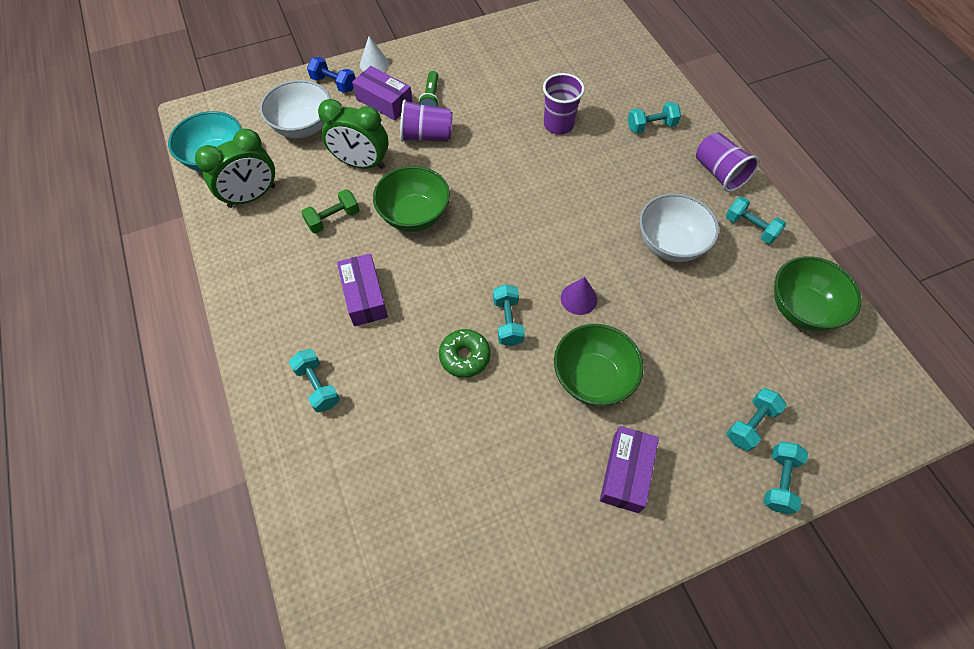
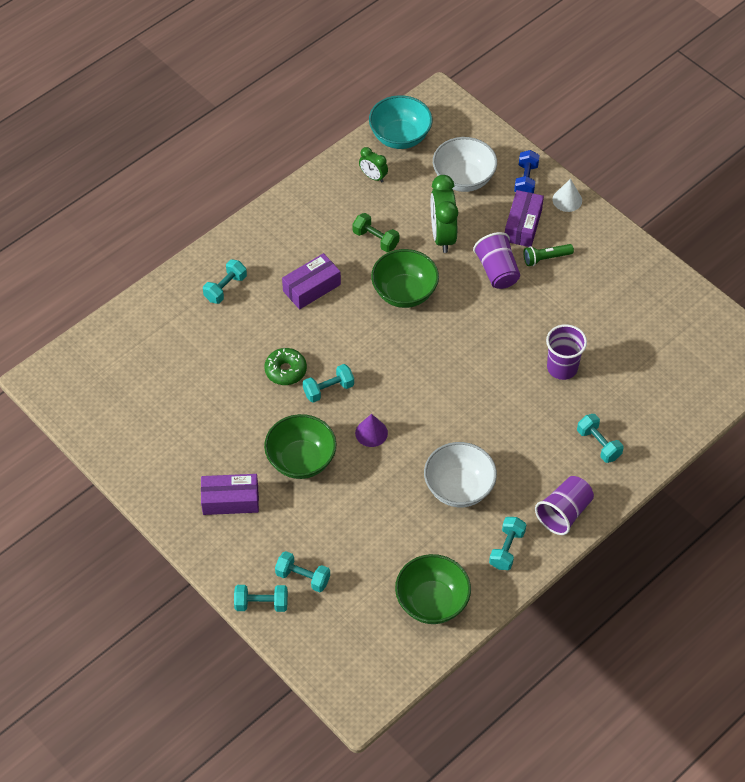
camera: 70 degrees right, 5 degrees down
green clock [195,129,275,208] -> green clock [359,147,388,182], size x0.54

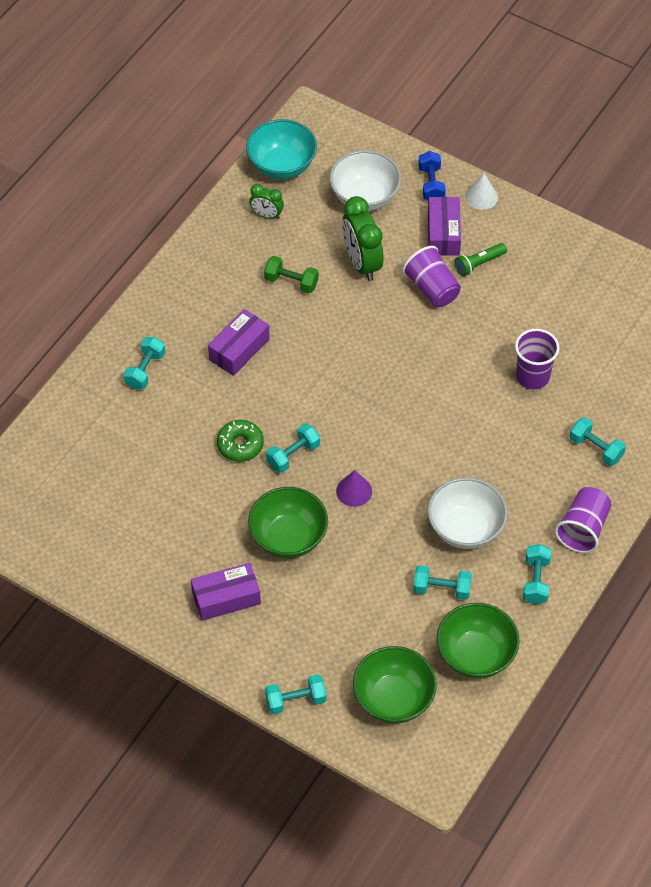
camera: 15 degrees left, 0 degrees up
turquoise dumbbell [275,551,330,592] -> turquoise dumbbell moved to [413,565,472,600]
green bowl [371,249,439,308] -> green bowl moved to [353,646,437,724]

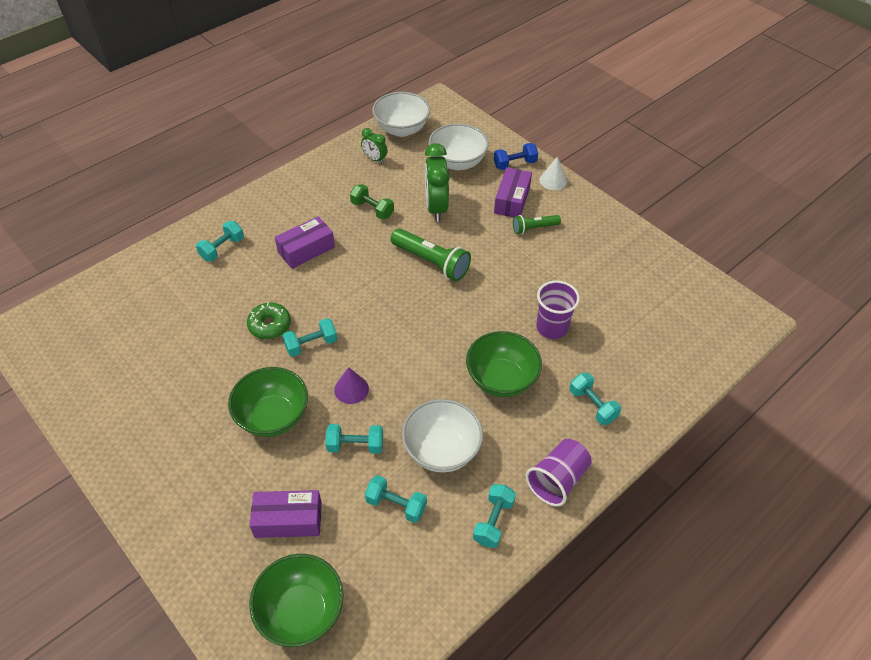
camera: 15 degrees right, 5 degrees down
purple box [191,563,261,621] -> purple box moved to [249,490,322,538]
turquoise bowl [246,119,317,179] -> white bowl [372,92,430,137]
turquoise dumbbell [265,674,327,715] -> turquoise dumbbell moved to [325,424,383,454]
purple cup [402,246,461,307] -> none
blue dumbbell [419,151,446,200] -> blue dumbbell turned 60 degrees clockwise [494,143,538,170]
green bowl [437,603,520,679] -> green bowl moved to [466,331,542,397]
none -> green flashlight [391,228,471,281]

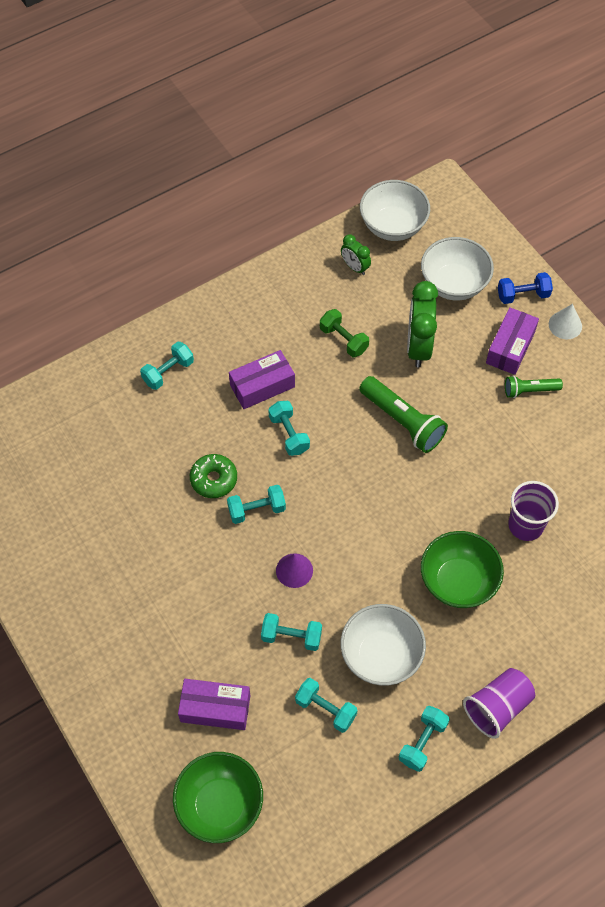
camera: 10 degrees right, 10 degrees up
green bowl [228,367,308,437] -> none
turquoise dumbbell [569,373,621,425] -> turquoise dumbbell moved to [268,401,310,456]

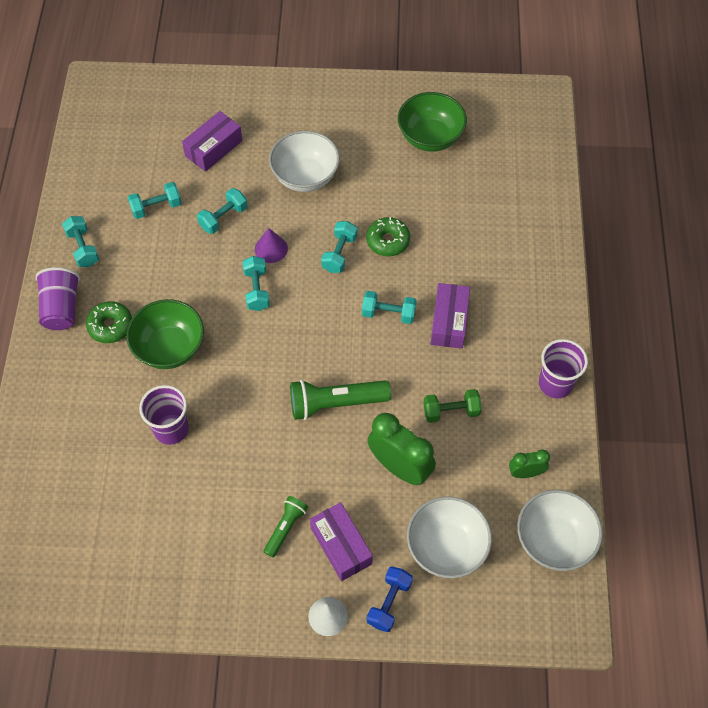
camera: 125 degrees right, 0 degrees up
turquoise dumbbell [140,342,194,390] -> turquoise dumbbell moved to [242,256,270,311]
green bowl [173,752,263,843] -> green bowl moved to [398,92,467,152]
white bowl [340,604,426,686] -> white bowl moved to [269,131,340,192]
none -> green donut [86,301,132,343]
none -> purple cup [539,339,588,399]

